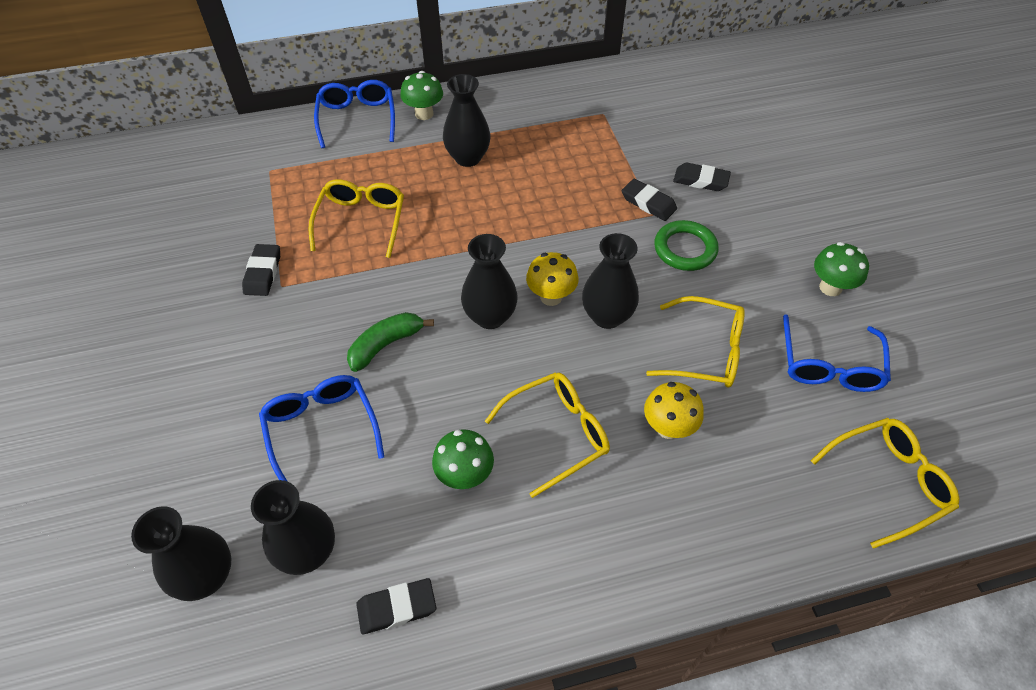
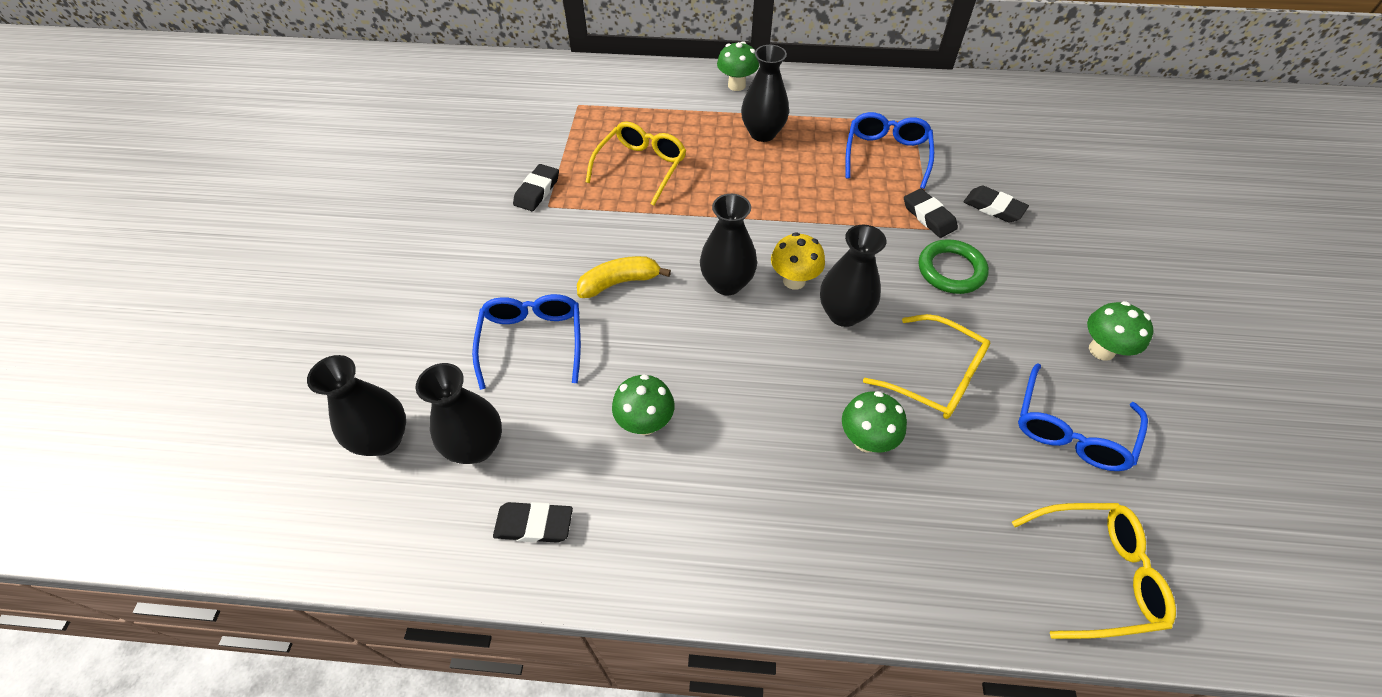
camera: 20 degrees right, 0 degrees up
blue glasses [314,80,395,148] -> blue glasses moved to [846,112,934,189]
green banana [347,312,434,372] -> yellow banana [577,256,671,298]
yellow glasses [485,372,610,498] -> none
yellow mushroom [644,382,704,439] -> green mushroom [842,391,907,453]

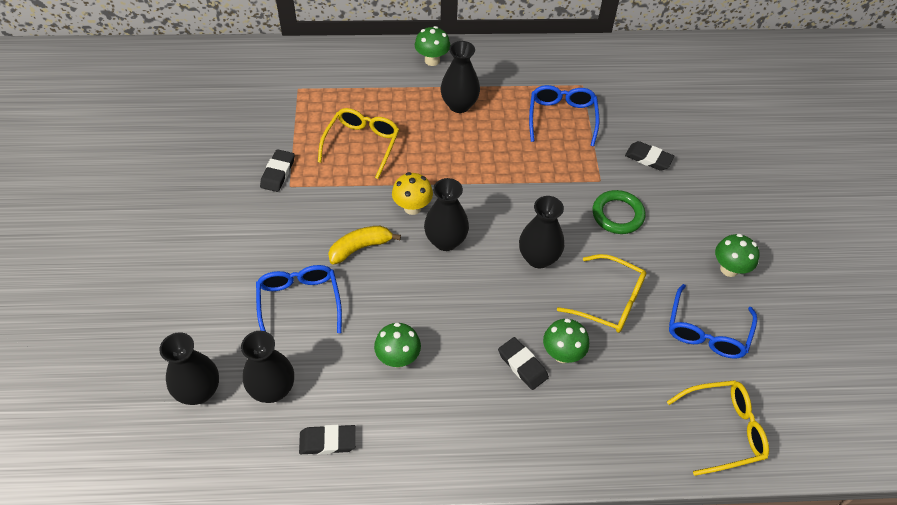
camera: 10 degrees left, 0 degrees up
yellow mushroom [771,232,825,290] -> yellow mushroom moved to [392,172,433,215]
black eraser [904,188,958,238] -> black eraser moved to [498,337,549,390]

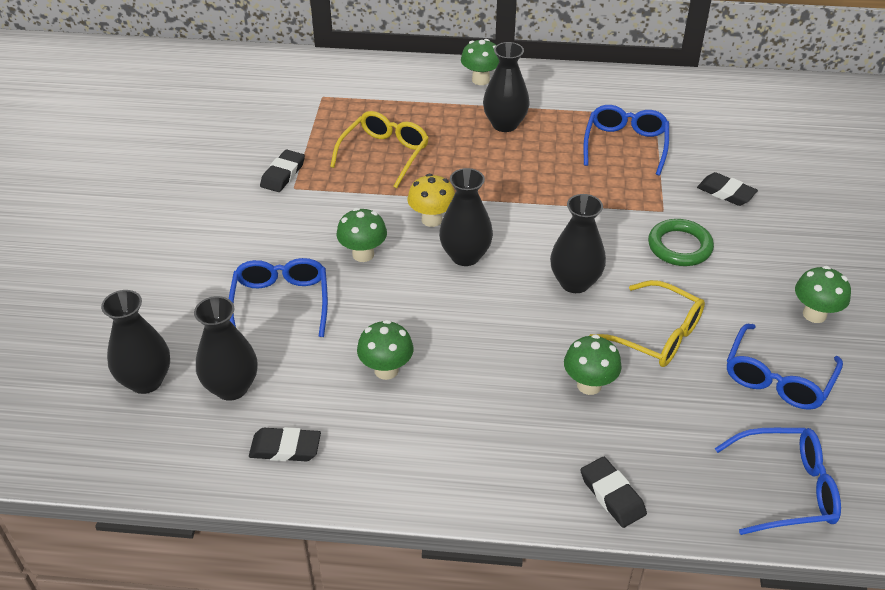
camera: 10 degrees right, 10 degrees down
yellow banana [328,226,401,265] -> green mushroom [336,208,387,262]
black eraser [498,337,549,390] -> black eraser moved to [581,457,647,528]
yellow glasses [667,380,769,476] -> blue glasses [715,428,841,535]

